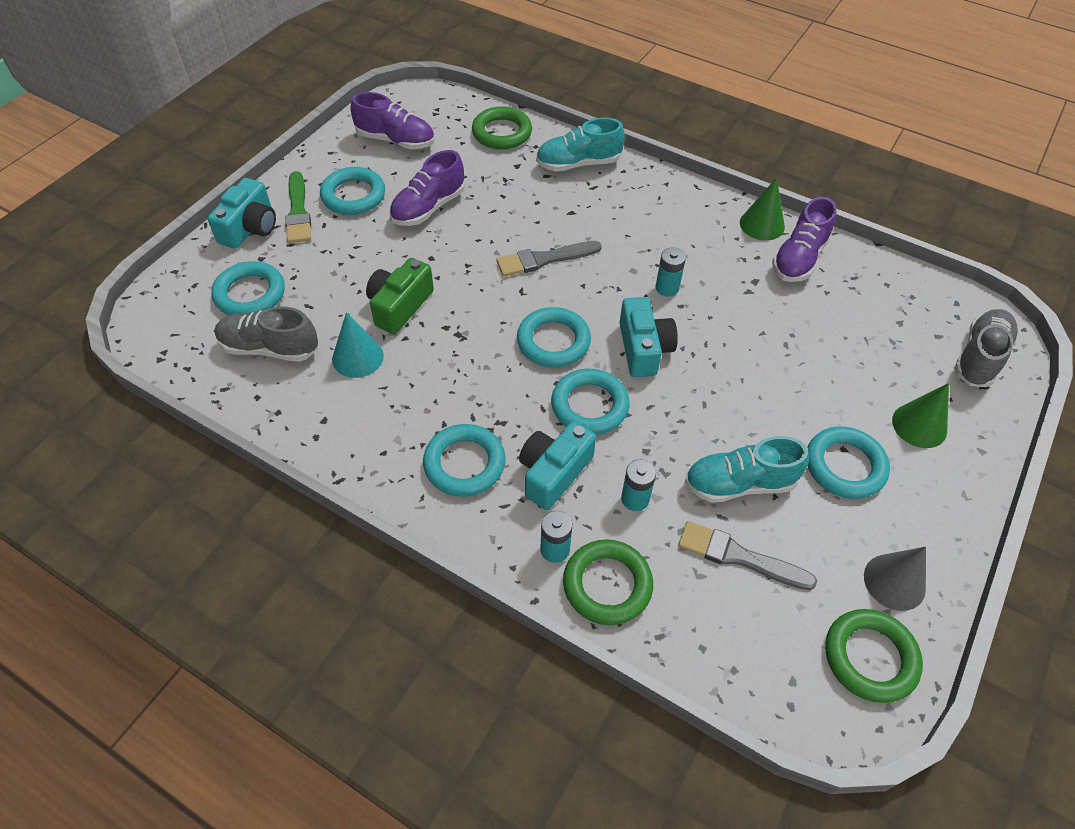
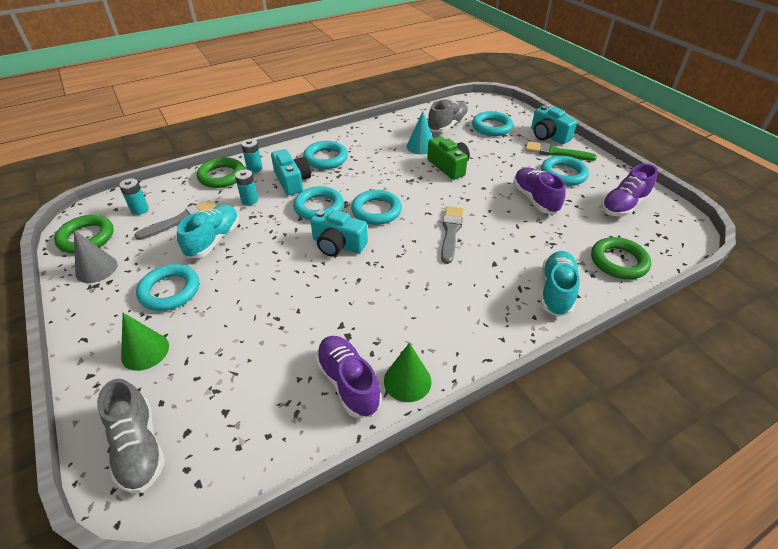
camera: 120 degrees right, 10 degrees down
turquoise battery [656,248,686,297] -> turquoise battery moved to [119,178,149,215]

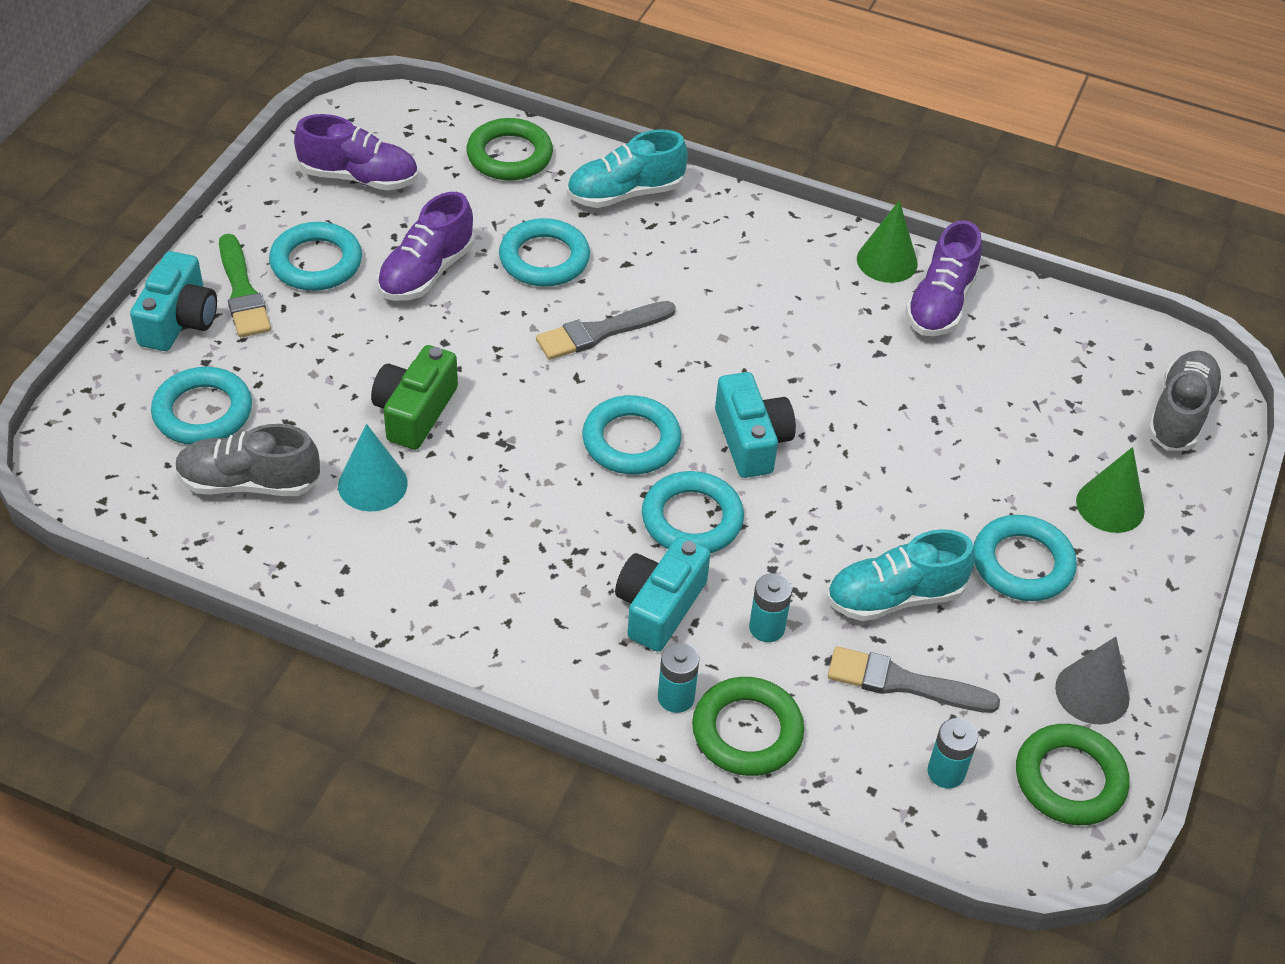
camera: 130 degrees left, 5 degrees up
turquoise ring [303,141,348,169] -> turquoise ring moved to [499,218,590,287]

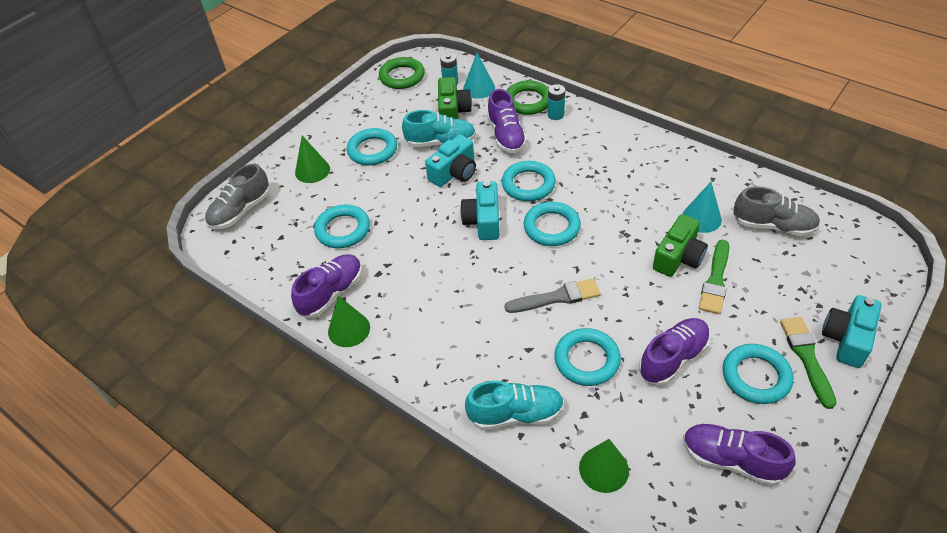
camera: 160 degrees left, 0 degrees up
turquoise ring [151,367,252,445] -> turquoise ring moved to [314,205,370,248]
green ring [466,118,553,180] -> green cone [579,439,629,493]
turquoise camera [615,537,710,652] -> turquoise camera moved to [425,134,476,187]
turquoise battery [749,573,792,642] -> purple shoe [487,89,527,153]
grey brush [828,646,1000,713] -> green camera [438,77,472,119]
grey cone [1055,637,1130,725] -> none
none -> turquoise cone [463,53,495,99]
none -> green brush [699,240,729,314]

